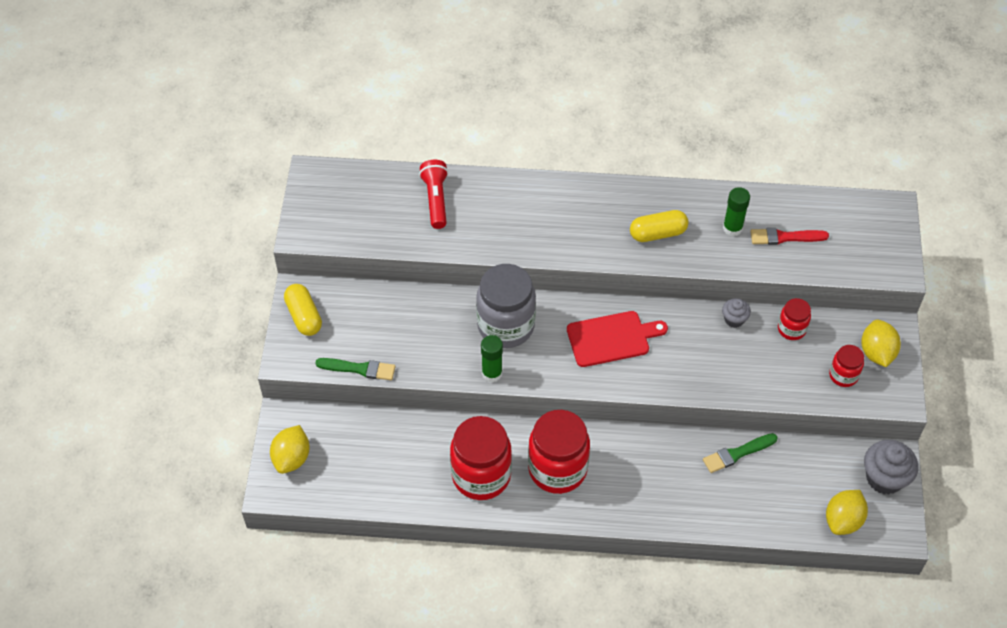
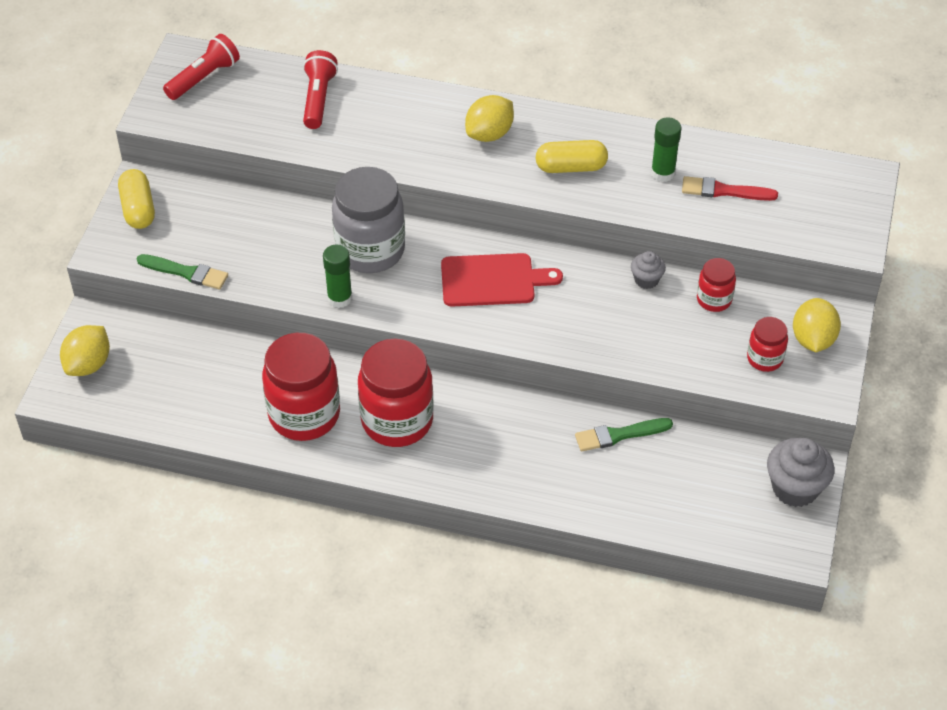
camera: 10 degrees right, 5 degrees down
yellow lemon [826,490,868,535] -> yellow lemon moved to [465,95,514,142]
none -> red flashlight [163,34,240,100]

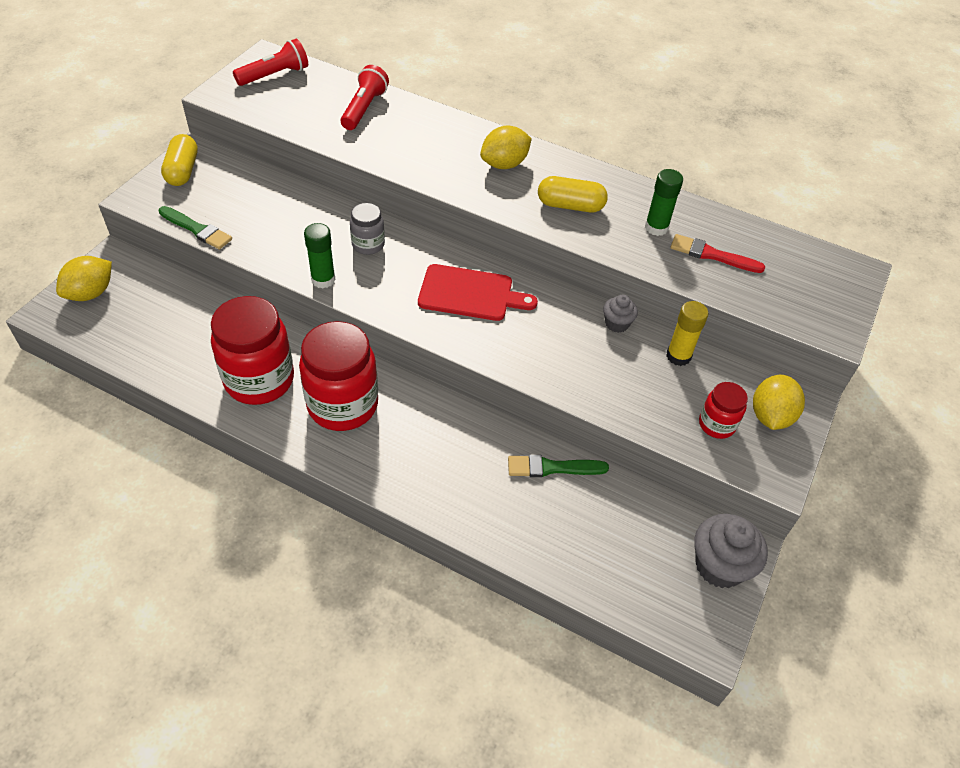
camera: 10 degrees right, 0 degrees up
grey jar [332,167,405,273] -> grey jar [350,203,385,255], size x0.51
red jar [697,258,736,312] -> yellow glue stick [666,301,708,366]

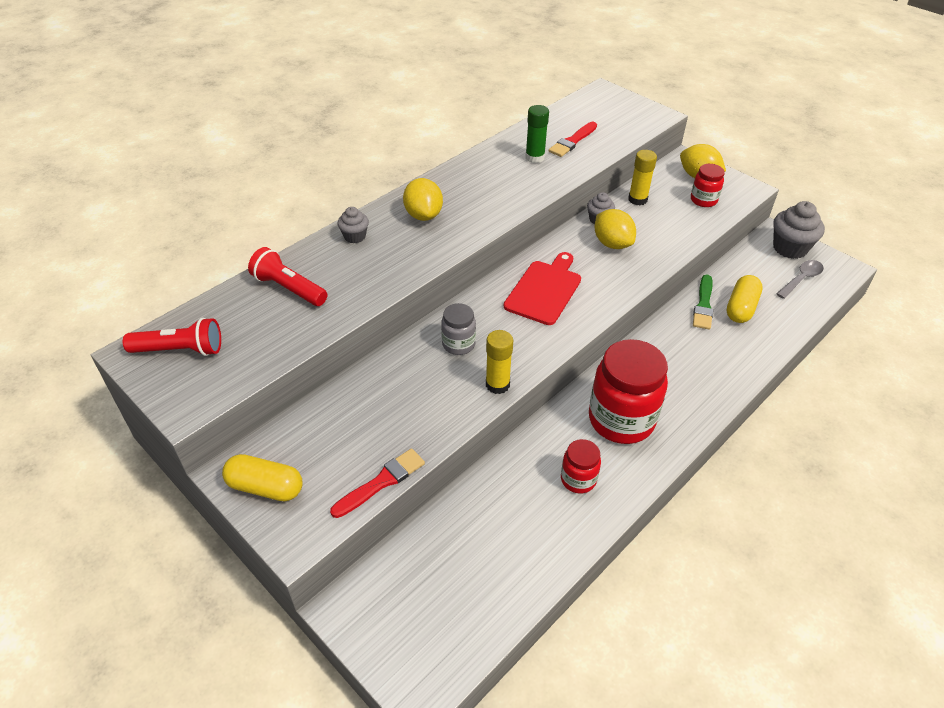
camera: 70 degrees left, 5 degrees down
yellow lemon [56,256,112,301] -> yellow lemon moved to [594,209,636,249]
green brush [159,206,232,250] -> red brush [330,448,425,518]
red jar [211,296,294,405] -> red jar [561,439,601,493], size x0.51
red flashlight [233,39,308,86] -> red flashlight turned 105 degrees clockwise [123,318,221,356]
green glue stick [304,223,336,288] -> yellow glue stick [486,330,513,394]
yellow capsule [538,176,608,212] -> yellow capsule moved to [727,275,763,323]
none -> grey cupcake [337,207,369,243]
none -> grey spoon [776,260,824,299]

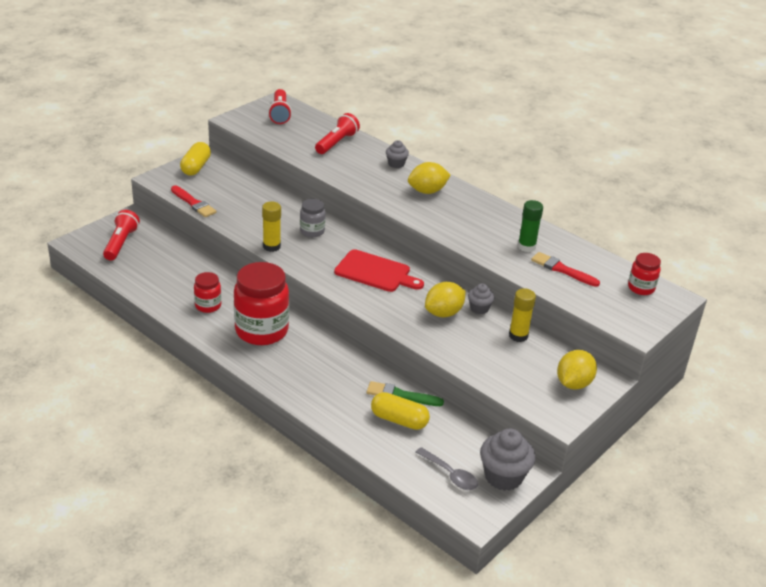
camera: 85 degrees right, 10 degrees down
red jar [691,164,725,207] -> red jar moved to [628,253,661,295]
none -> red flashlight [103,210,140,261]

